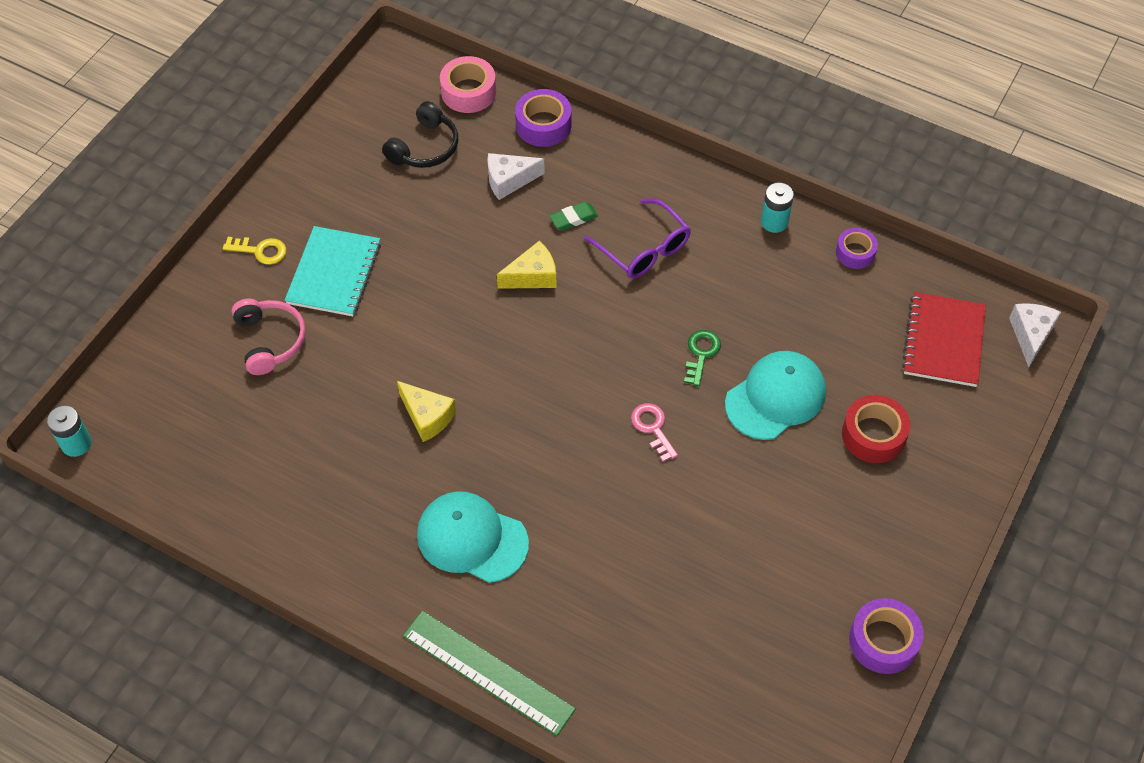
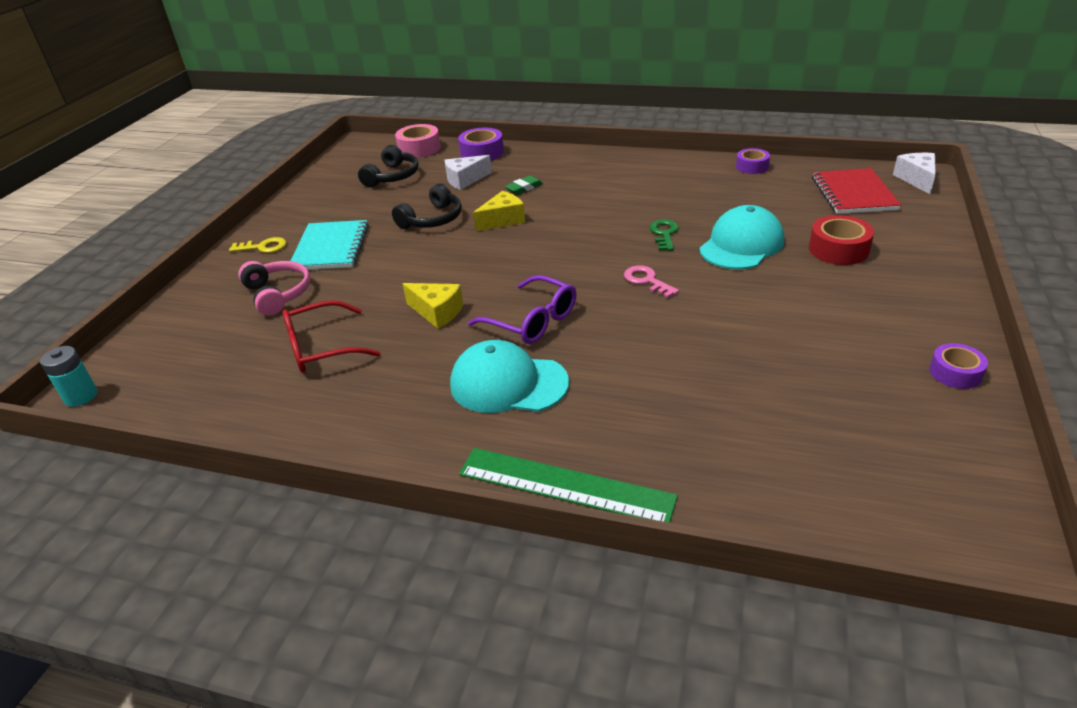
camera: 10 degrees left, 20 degrees down
purple glasses [584,198,691,278] -> purple glasses moved to [468,275,576,344]
turquoise battery [761,183,794,233] -> none
purple tape [849,598,924,674] -> purple tape [929,343,988,389], size x0.67
none -> red glasses [282,300,381,372]
none -> black headphones [392,183,462,229]

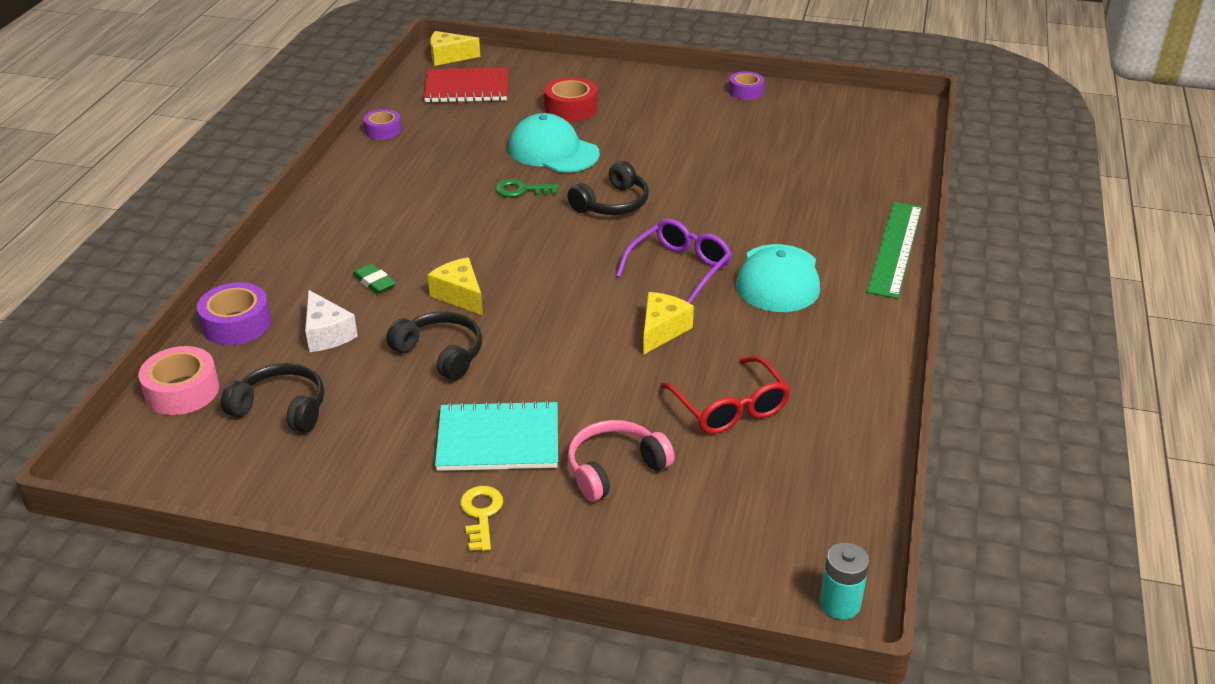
camera: 95 degrees left, 0 degrees up
pink key [624,266,679,298] -> black headphones [567,161,649,215]
white cheese [893,153,936,194] -> yellow cheese [430,31,480,66]

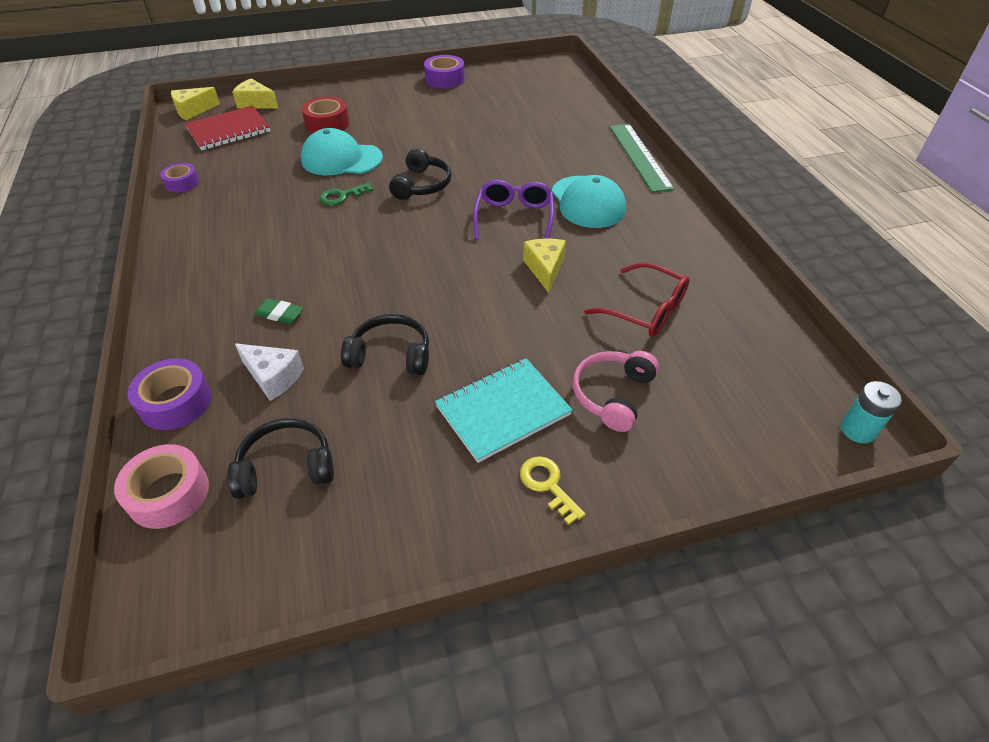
camera: 30 degrees left, 10 degrees up
yellow cheese [428,257,483,315] -> yellow cheese moved to [232,79,279,109]
purple tape [729,71,764,100] -> purple tape [424,55,465,89], size x1.50

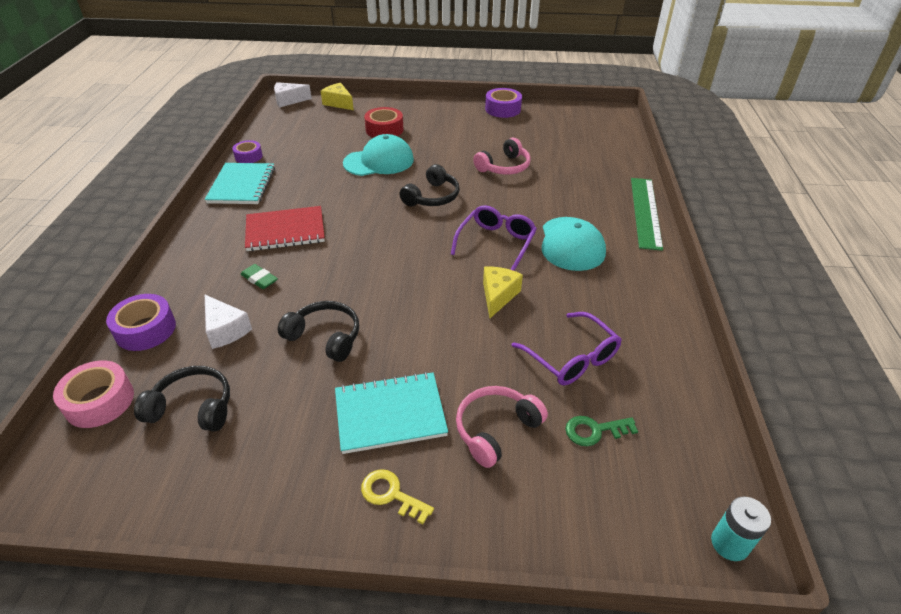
camera: 20 degrees right, 5 degrees down
yellow cheese [171,87,220,120] -> white cheese [274,82,312,107]
red notebook [185,106,271,150] -> red notebook moved to [245,206,325,251]
turquoise cap [301,128,383,175] -> turquoise cap turned 135 degrees clockwise [343,134,414,176]
green key [319,183,373,206] -> green key moved to [565,416,638,446]
yellow key [520,456,585,525] -> yellow key turned 45 degrees counterclockwise [361,469,434,524]
red glasses [584,262,690,337] -> purple glasses [511,312,622,385]
none -> turquoise notebook [205,163,275,204]
none -> pink headphones [473,138,531,175]

